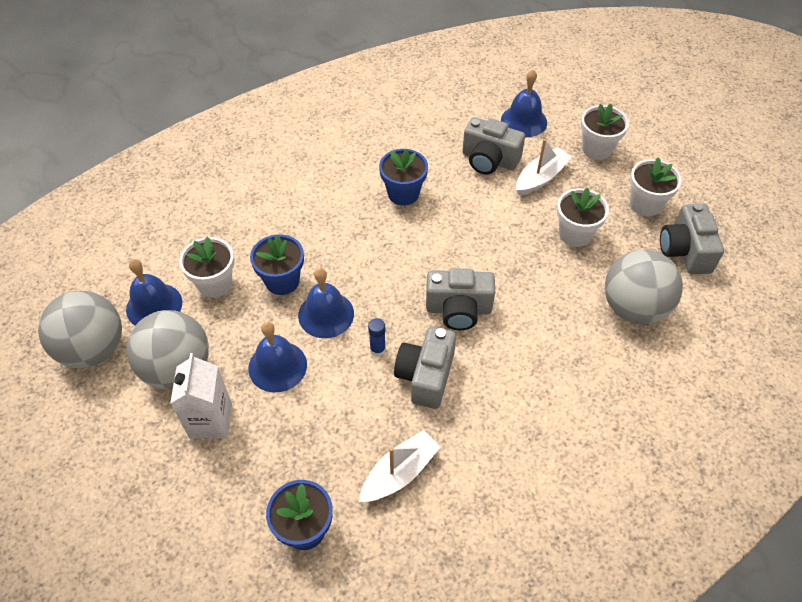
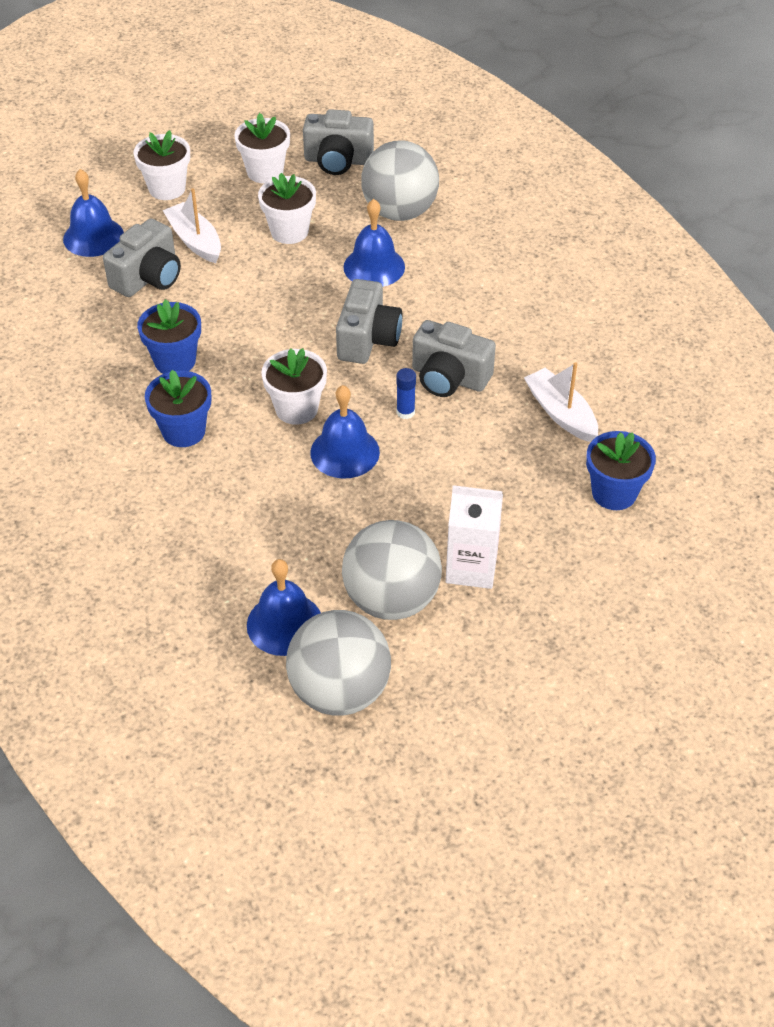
camera: 80 degrees left, 5 degrees down
white flower pot [179,236,234,298] -> white flower pot moved to [261,348,327,425]
blue bell [248,322,307,392] -> blue bell moved to [343,199,405,287]
blue flower pot [250,234,304,295] -> blue flower pot moved to [145,370,211,447]

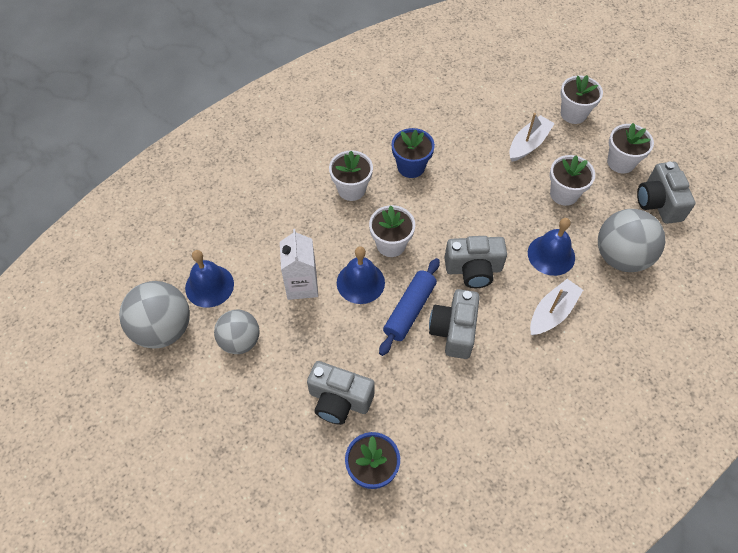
camera: 75 degrees right, 10 degrees up
blue bell [63,169,124,257] -> none
grey camera [103,218,181,297] -> grey camera moved to [307,361,375,425]
blue flower pot [145,370,211,447] -> white flower pot [329,150,373,201]
grey ball [342,520,442,620] -> grey ball [214,309,260,354], size x0.67
blue glue stick [396,368,416,419] -> blue rolling pin [379,258,440,356]
white carton [446,485,503,589] -> white carton moved to [280,229,318,300]
white boat [524,362,598,442] -> white boat moved to [530,279,583,335]

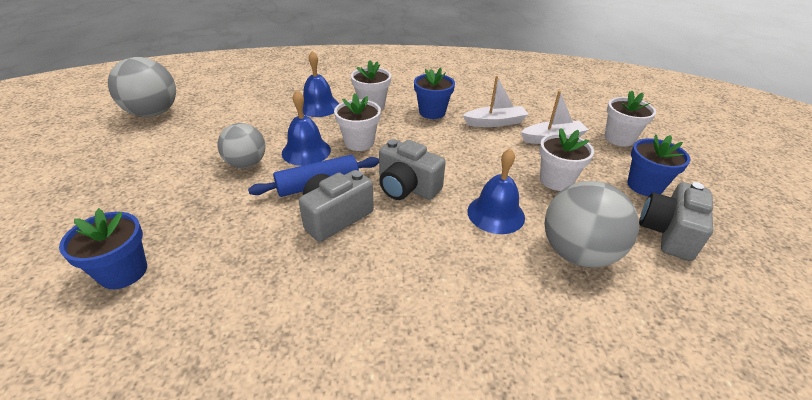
camera: 35 degrees right, 20 degrees down
blue bell [185,250,234,308] -> blue bell moved to [303,51,339,117]
grey ball [214,309,260,354] -> grey ball moved to [217,123,266,168]
white carton [280,229,318,300] -> none
grey camera [307,361,375,425] -> none
white boat [530,279,583,335] -> white boat moved to [463,76,529,127]
white flower pot [607,123,654,174] -> blue flower pot [627,134,691,196]

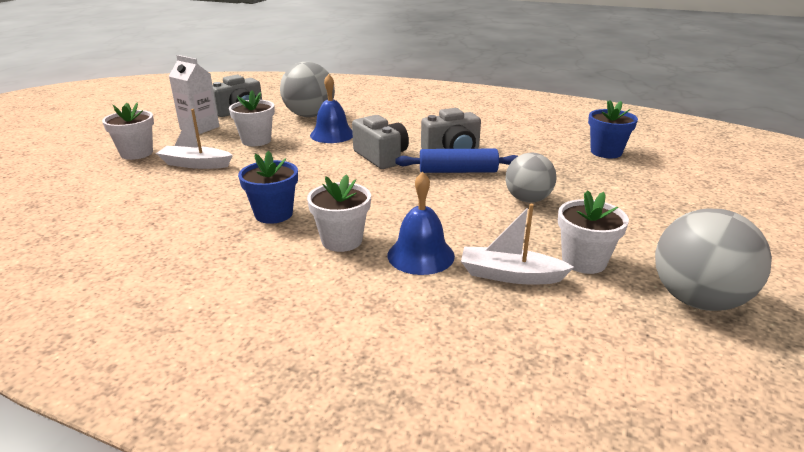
camera: 155 degrees left, 10 degrees down
blue bell [282,90,331,166] -> none
white flower pot [334,93,381,151] -> white flower pot moved to [558,190,629,274]
white boat [463,76,529,127] -> white boat moved to [461,204,574,285]
blue flower pot [627,134,691,196] -> white carton [169,55,219,134]

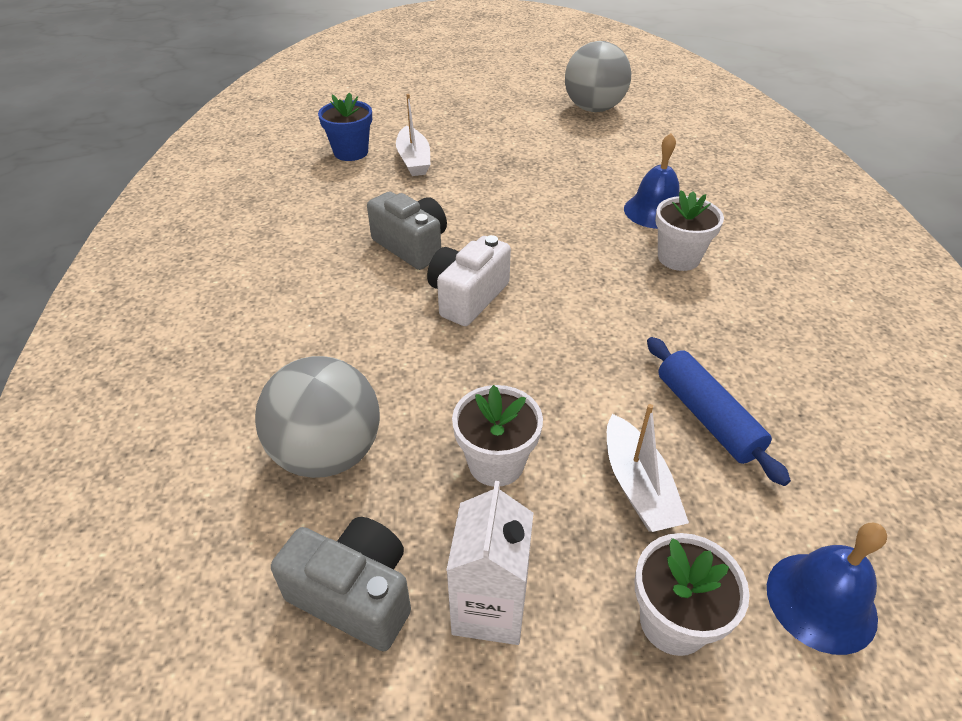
camera: 115 degrees left, 15 degrees up
blue flower pot [238,151,298,224] -> none
blue bell [310,74,353,143] -> blue bell moved to [767,523,887,655]
grey camera [352,115,409,169] -> white camera [427,235,511,326]
blue rolling pin [395,149,518,173] -> blue rolling pin moved to [647,337,791,486]
white boat [461,204,574,285] -> white boat moved to [396,94,430,176]
grey ball [506,153,557,203] -> none
white flower pot [558,190,629,274] -> none

